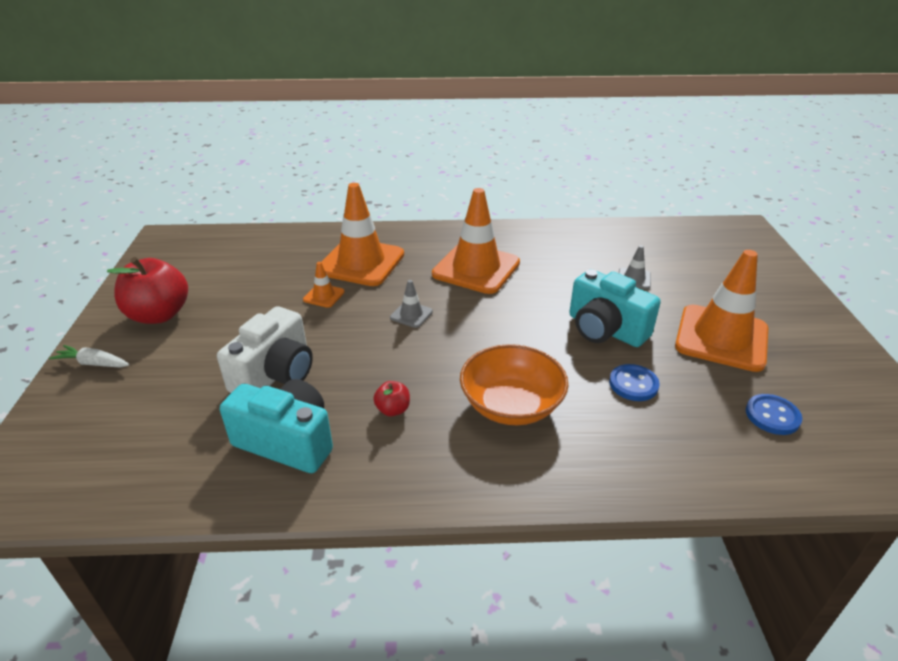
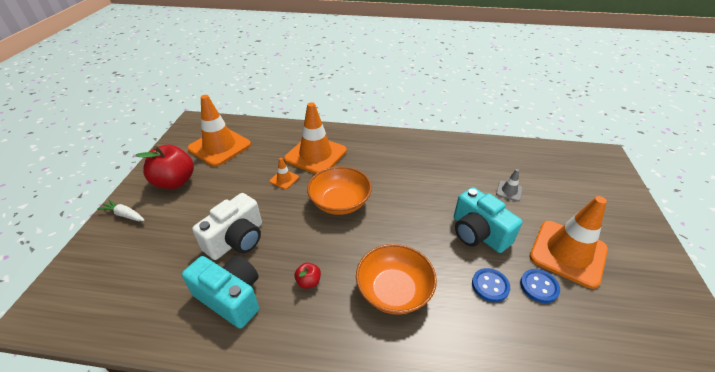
camera: 10 degrees right, 5 degrees up
grey traffic cone [390,280,433,328] -> orange bowl [307,166,372,215]
orange traffic cone [432,188,520,294] -> orange traffic cone moved to [187,95,251,167]
blue button [746,394,802,435] -> blue button moved to [520,269,560,303]

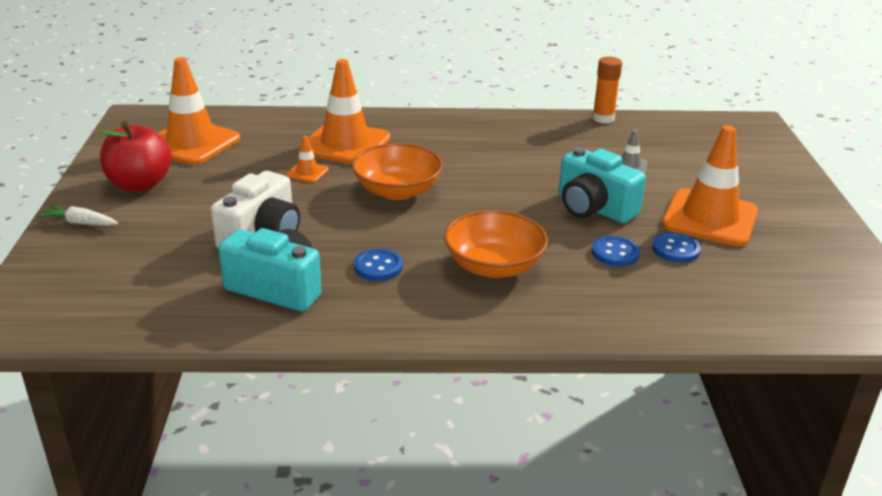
camera: 10 degrees left, 10 degrees down
red apple [294,262,321,289] -> blue button [354,249,403,281]
none -> orange glue stick [592,57,622,123]

